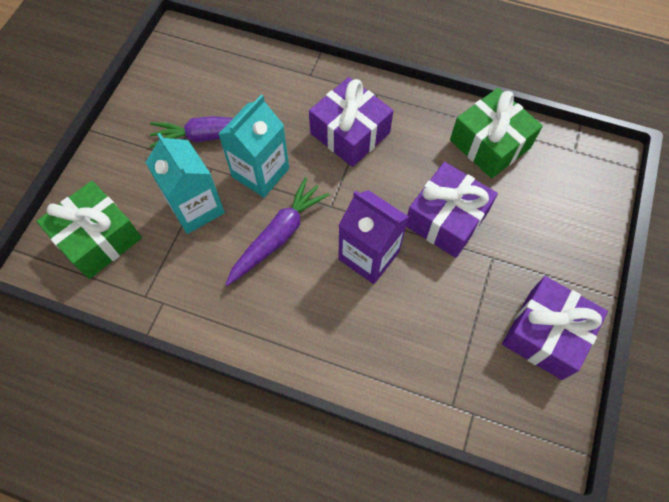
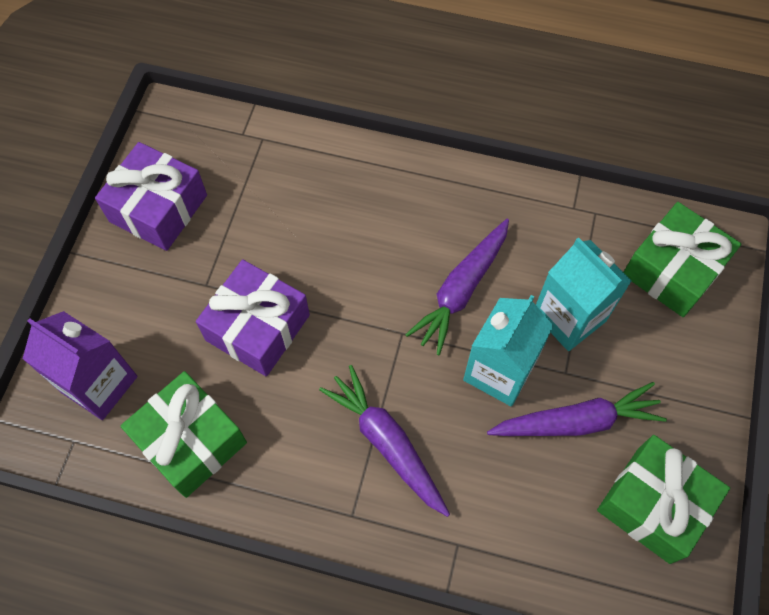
camera: 175 degrees right, 0 degrees up
purple gift [309,77,393,167] -> purple carrot [319,365,450,517]
purple carton [339,190,409,284] -> purple carton moved to [23,311,138,420]
none -> green gift [597,435,730,564]

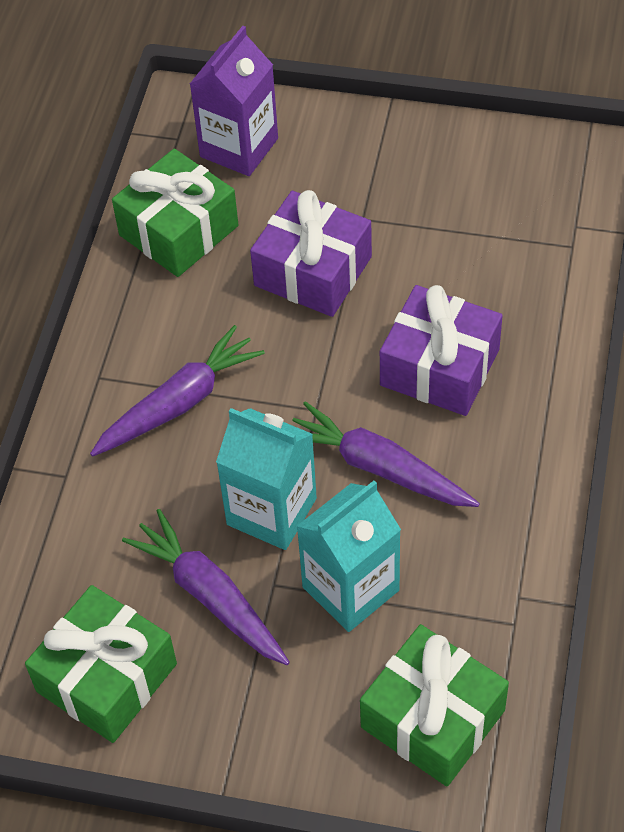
camera: 90 degrees right, 10 degrees down
purple gift [95,142,207,251] -> purple gift moved to [380,285,503,416]
purple carrot [487,382,667,436] -> purple carrot turned 150 degrees clockwise [122,509,290,665]

